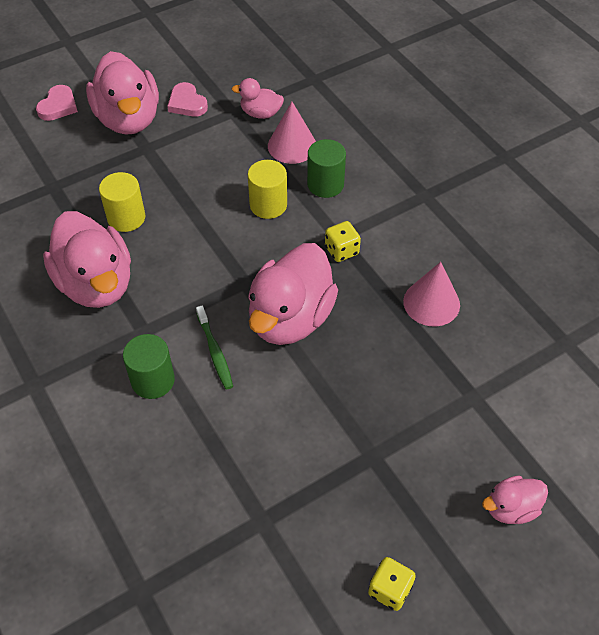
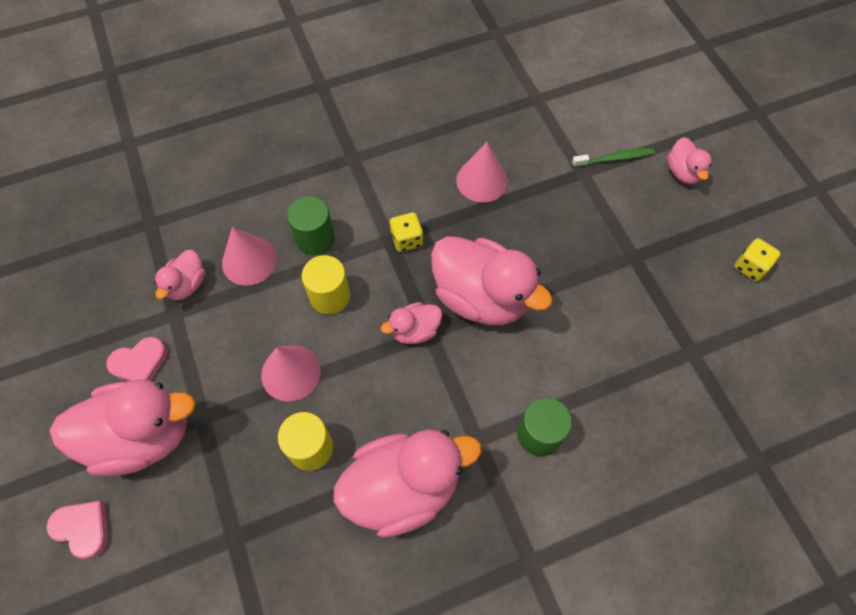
camera: 80 degrees left, 10 degrees up
green toothbrush [196,306,233,390] -> green toothbrush moved to [572,148,655,167]
none -> pink cone [261,345,321,402]
none -> pink duck [381,302,442,344]

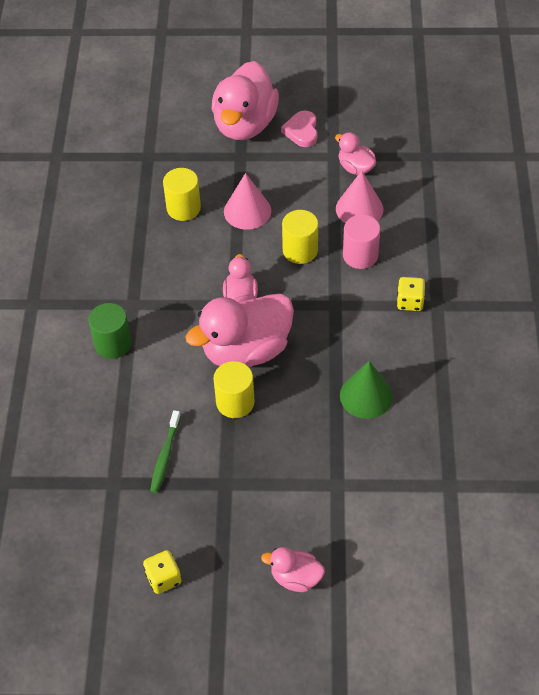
camera: 115 degrees right, 10 degrees down
pink heart [46,501,108,559] -> none
green cylinder [287,196,335,255] -> pink cylinder [343,215,380,269]
pink duck [334,429,482,537] -> none
yellow dice [390,212,423,252] -> yellow dice moved to [397,277,425,311]
pink cone [456,142,508,202] -> green cone [340,361,393,419]
green toothbrush [572,148,655,167] -> green toothbrush moved to [150,410,181,493]
none -> yellow cylinder [214,361,254,418]

